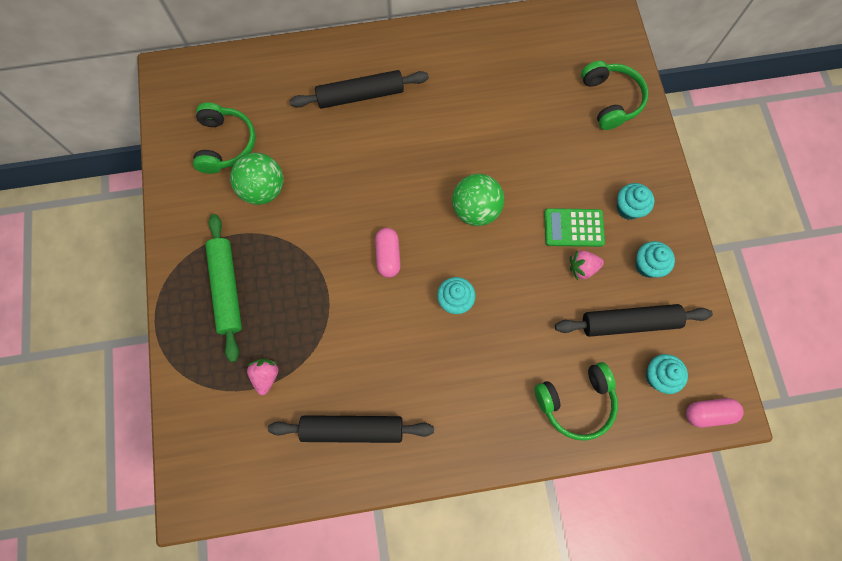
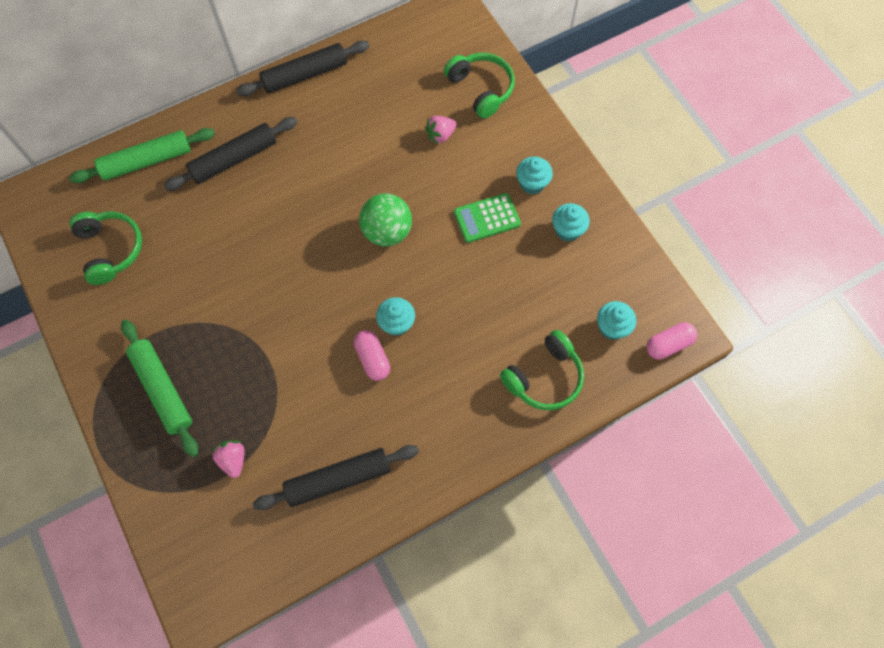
camera: 20 degrees left, 5 degrees down
green ball [230,153,283,205] -> none
pink capsule [375,228,401,278] -> pink capsule moved to [354,330,390,381]
black rolling pin [555,304,713,337] -> black rolling pin moved to [236,41,369,96]
pink strawberry [570,250,604,280] -> pink strawberry moved to [425,116,457,145]
none -> green rolling pin [69,128,215,183]

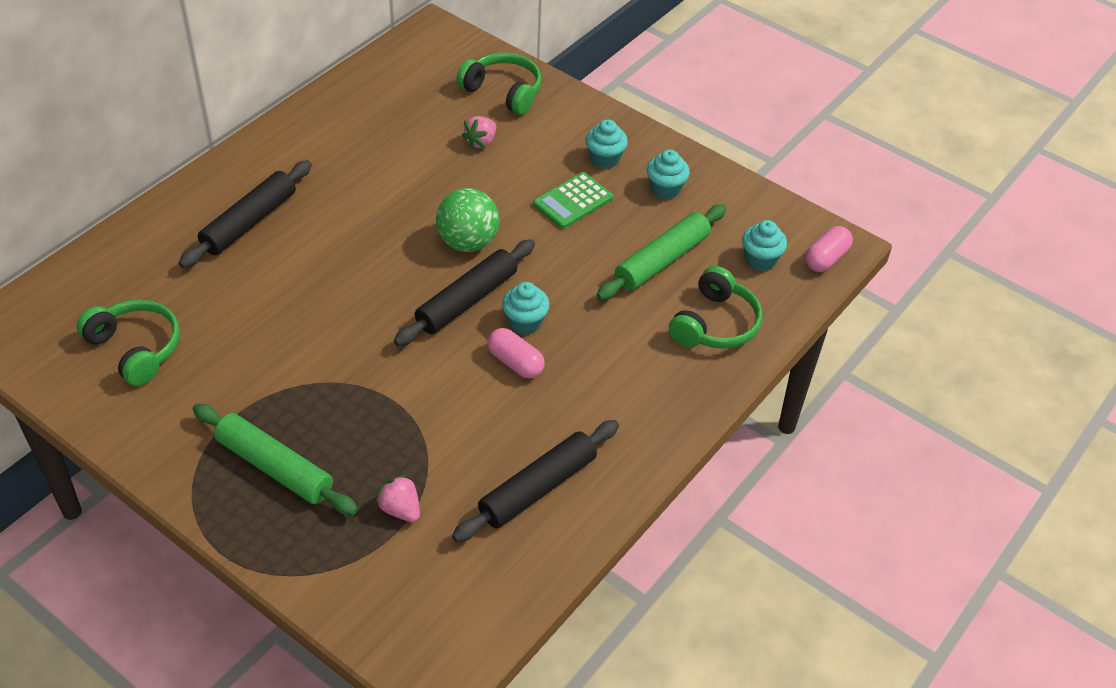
camera: 25 degrees left, 20 degrees down
green rolling pin [69,128,215,183] -> green rolling pin moved to [596,204,727,300]
black rolling pin [236,41,369,96] -> black rolling pin moved to [394,239,535,346]

